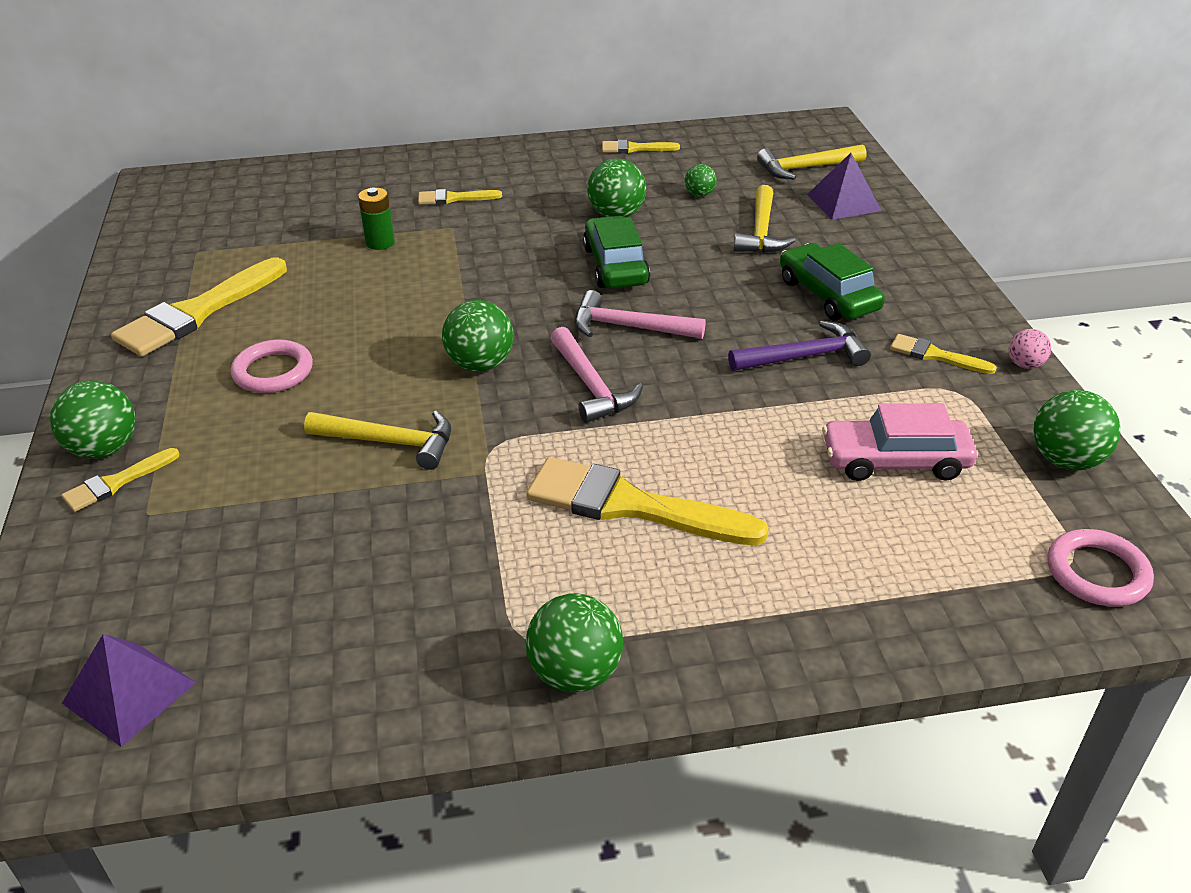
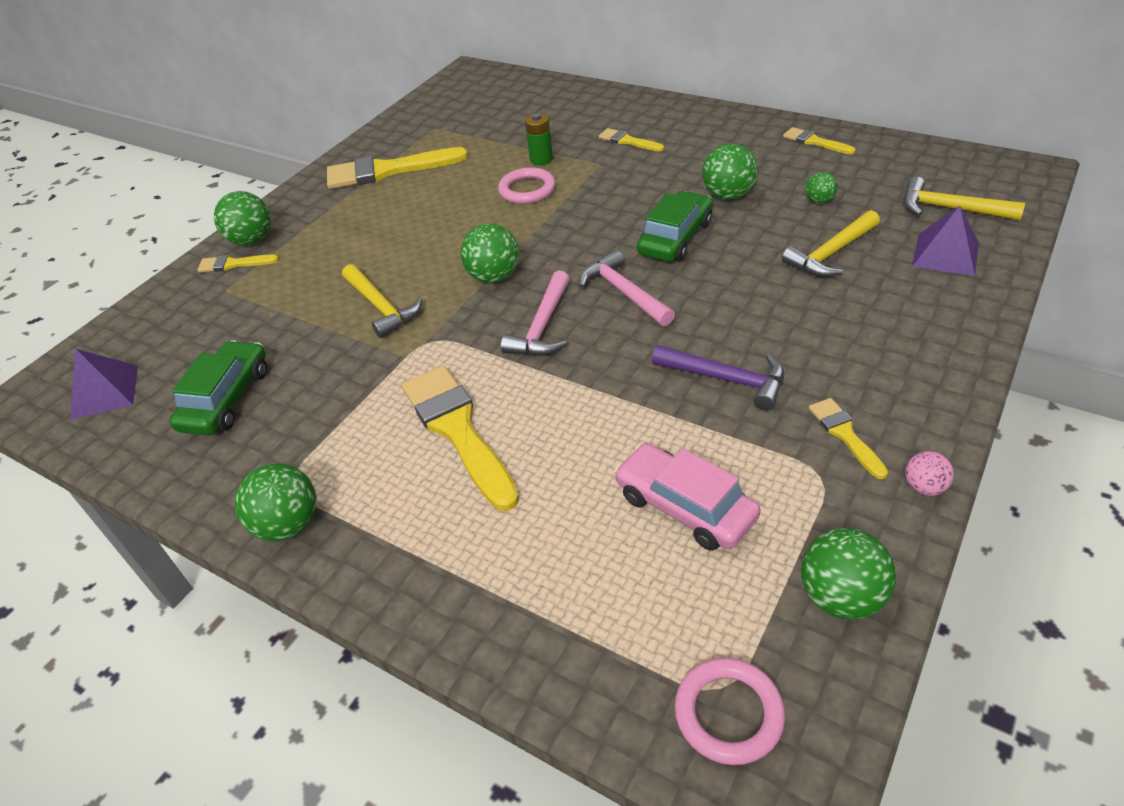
camera: 45 degrees right, 5 degrees up
pink ring [231,340,313,393] -> pink ring moved to [498,167,556,204]
green car [780,243,885,321] -> green car moved to [169,340,267,436]

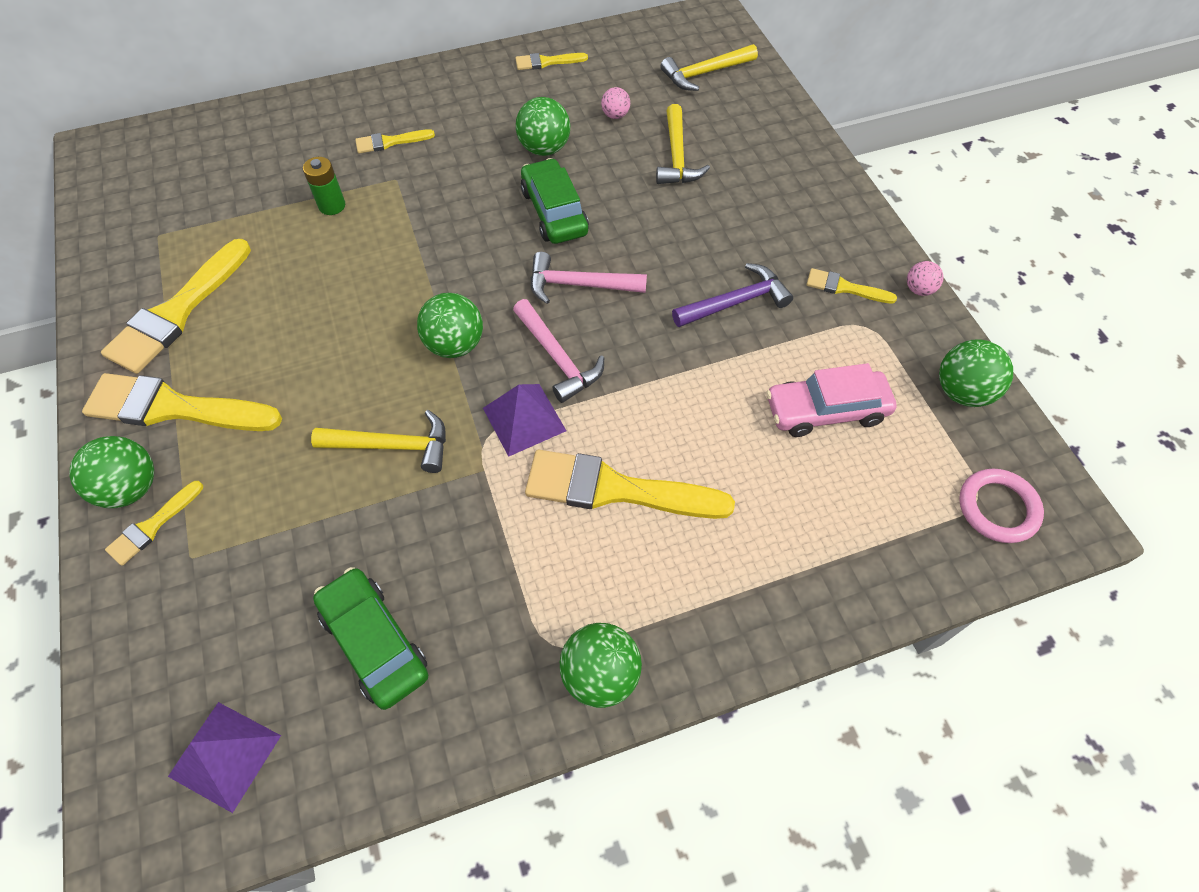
camera: 55 degrees left, 15 degrees up
pink ring [498,167,556,204] -> none
green ball [805,172,838,204] -> pink ball [601,87,630,119]
purple pyramid [912,206,979,276] -> purple pyramid moved to [483,384,566,457]
none -> yellow brush [82,373,282,431]

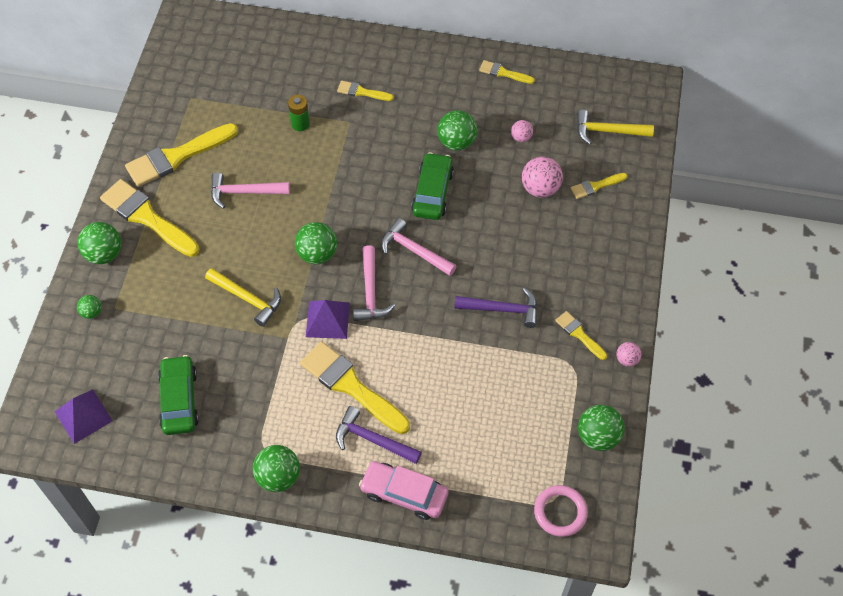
camera: 30 degrees right, 0 degrees up
yellow brush [105,481,203,566] -> yellow brush moved to [571,173,627,199]
yellow hammer [656,104,710,184] -> pink ball [522,157,563,198]
pink car [766,363,897,437] -> pink car moved to [359,461,448,520]
none -> green ball [77,295,102,319]
none -> pink hammer [211,172,290,209]
none -> purple hammer [336,406,422,464]

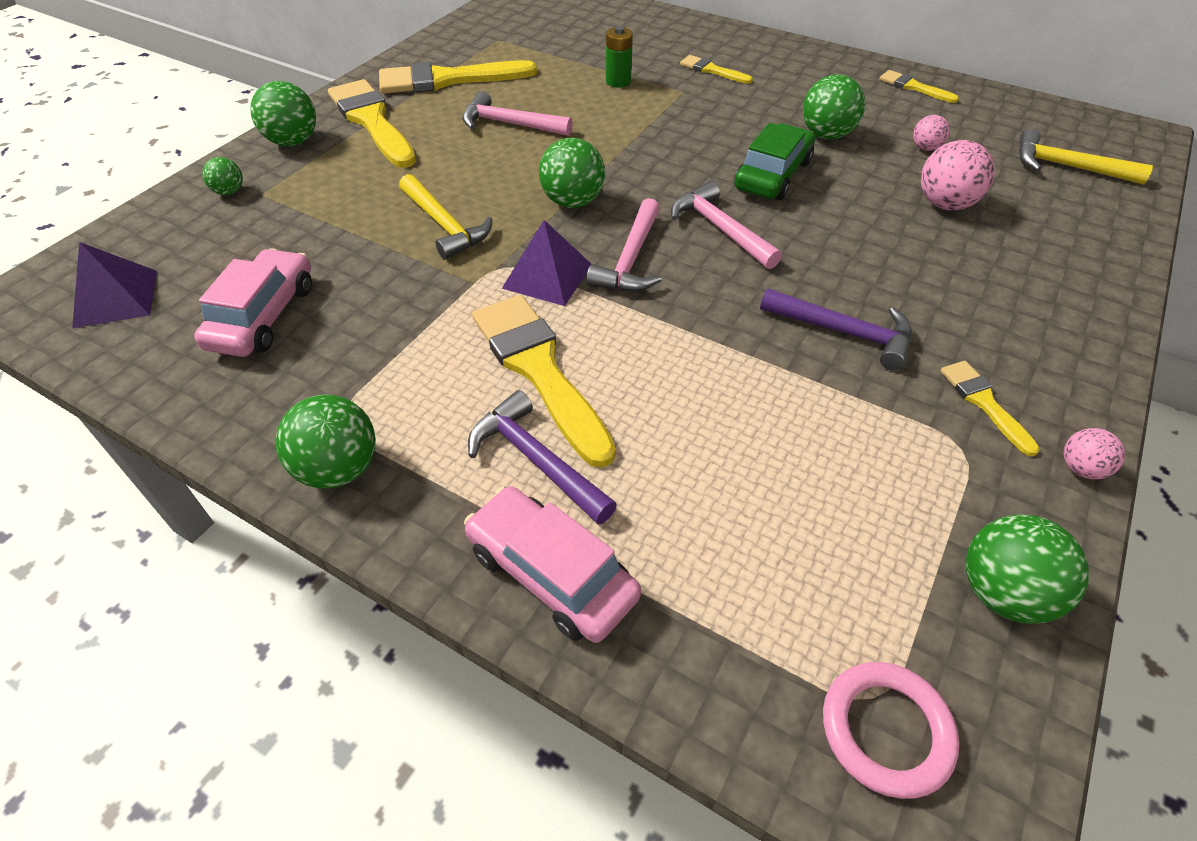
camera: 20 degrees right, 10 degrees down
green car [158,355,199,435] -> pink car [194,248,312,357]
yellow brush [571,173,627,199] -> none

